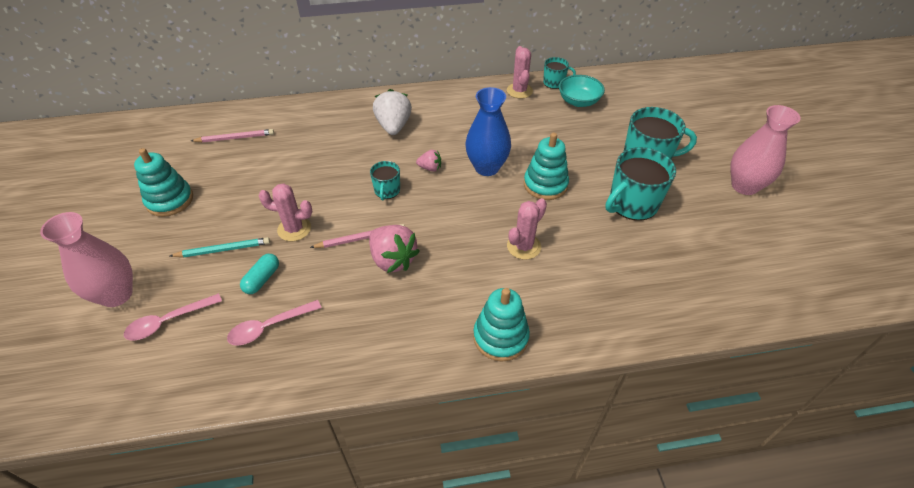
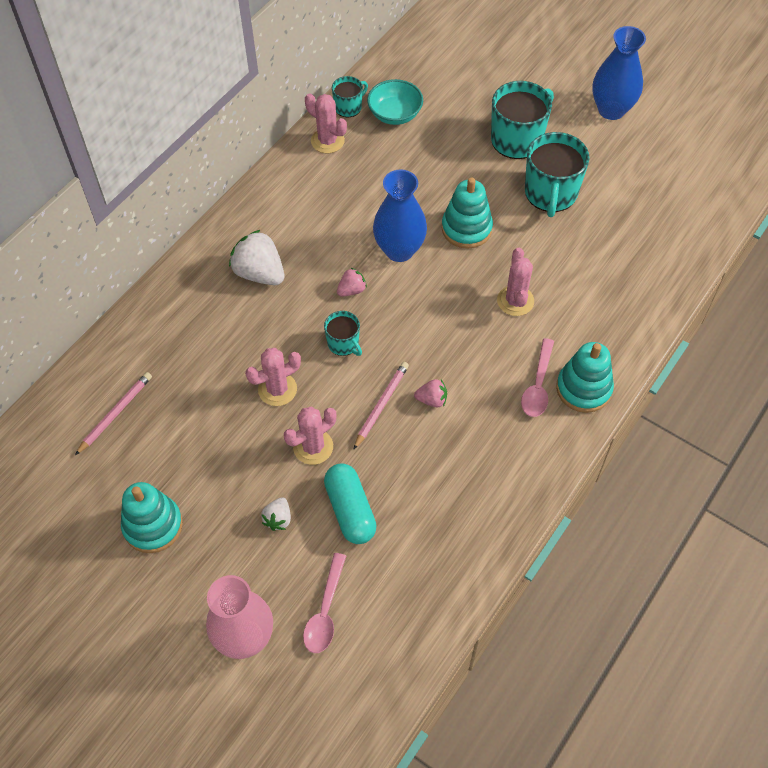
camera: 45 degrees left, 10 degrees up
turquoise pencil [170,237,270,257] -> white strawberry [261,497,291,531]
pink spoon [227,300,322,346] -> pink spoon moved to [521,338,554,417]
turquoise capsule [240,254,279,294] -> turquoise capsule [324,463,377,544], size x1.55
pink strawberry [369,225,420,273] -> pink strawberry [414,379,447,407], size x0.53
pink vase [730,105,800,195] -> blue vase [592,26,646,120]
none -> pink cactus [245,348,301,406]

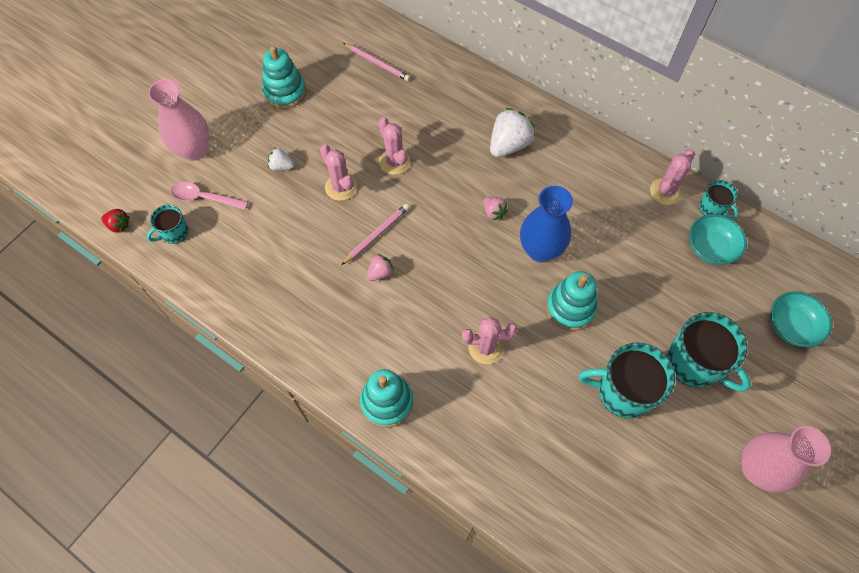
camera: 90 degrees right, 5 degrees up
turquoise mug [324,311,362,356] -> turquoise mug moved to [147,205,189,244]
turquoise capsule [324,463,377,544] -> none
pink pencil [353,362,409,450] -> pink pencil turned 75 degrees counterclockwise [341,204,409,265]
pink strawberry [414,379,447,407] -> pink strawberry turned 135 degrees counterclockwise [367,254,394,281]
pink spoon [521,338,554,417] -> none
blue vase [592,26,646,120] -> pink vase [741,426,831,493]
none -> red strawberry [101,209,130,233]
none -> turquoise bowl [771,291,832,347]

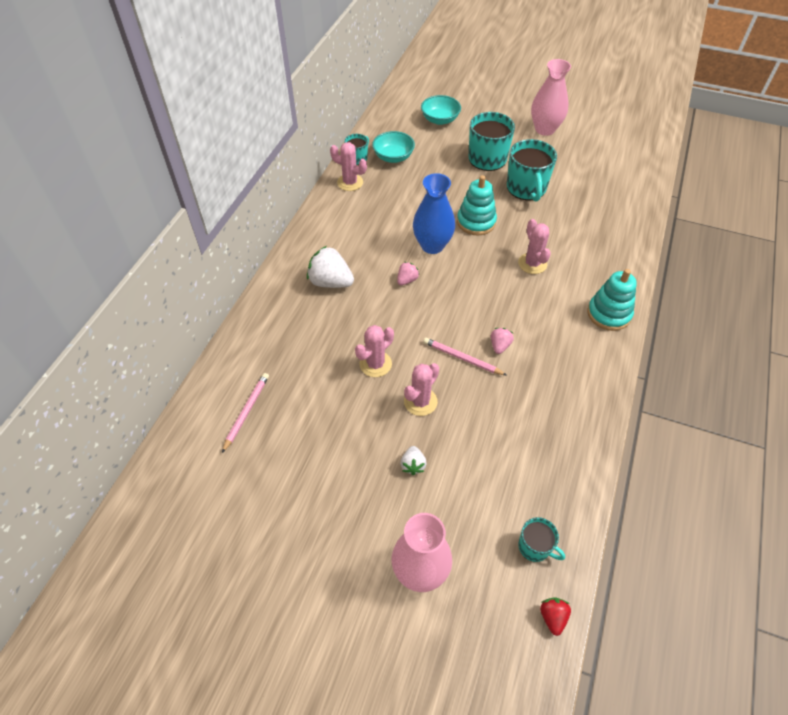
camera: 105 degrees left, 10 degrees down
pink spoon [171,182,248,210] -> none
turquoise stacking toy [262,46,306,109] -> none
pink strawberry [367,254,394,281] -> pink strawberry turned 75 degrees clockwise [491,328,514,354]

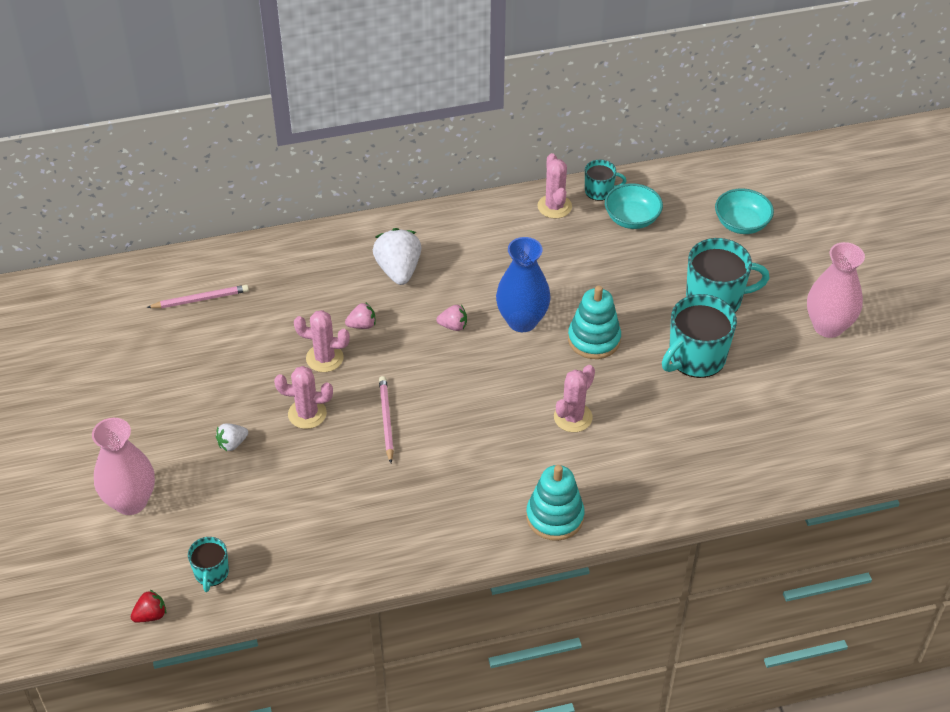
camera: 55 degrees right, 5 degrees down
pink strawberry [491,328,514,354] -> pink strawberry moved to [345,303,376,329]

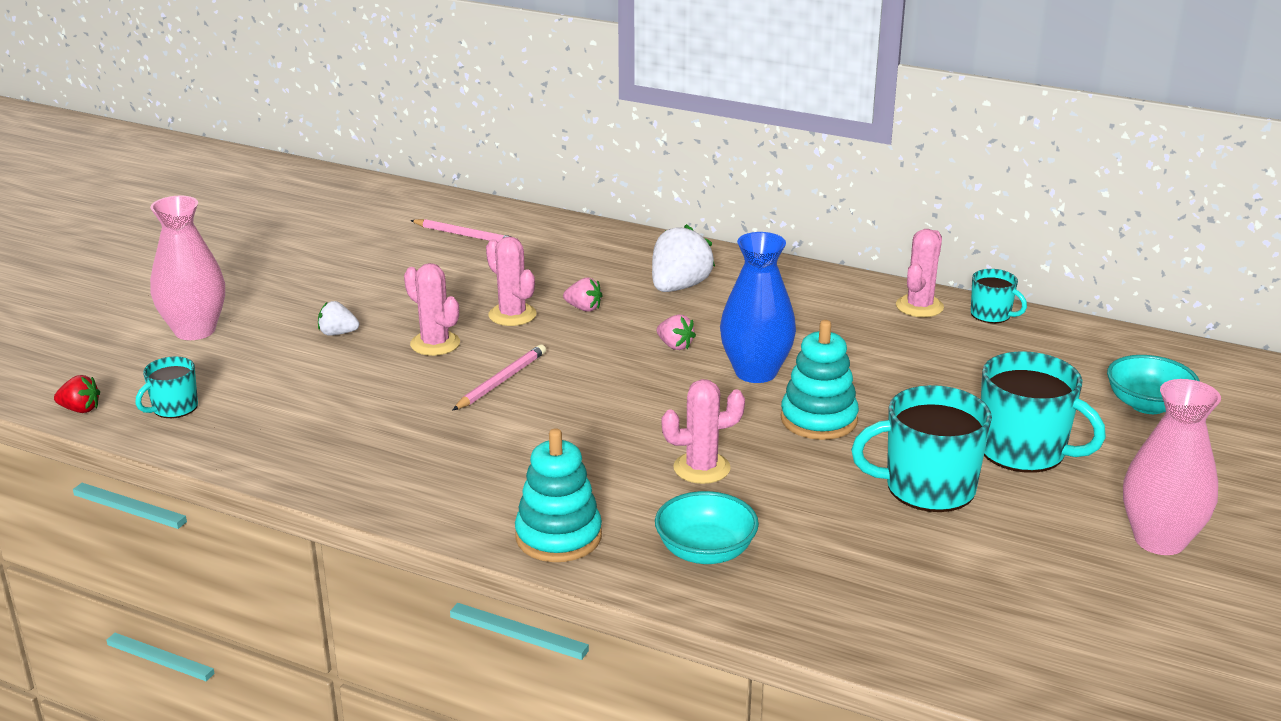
camera: 40 degrees right, 20 degrees down
turquoise bowl [605,183,663,229] -> turquoise bowl moved to [655,491,759,564]

